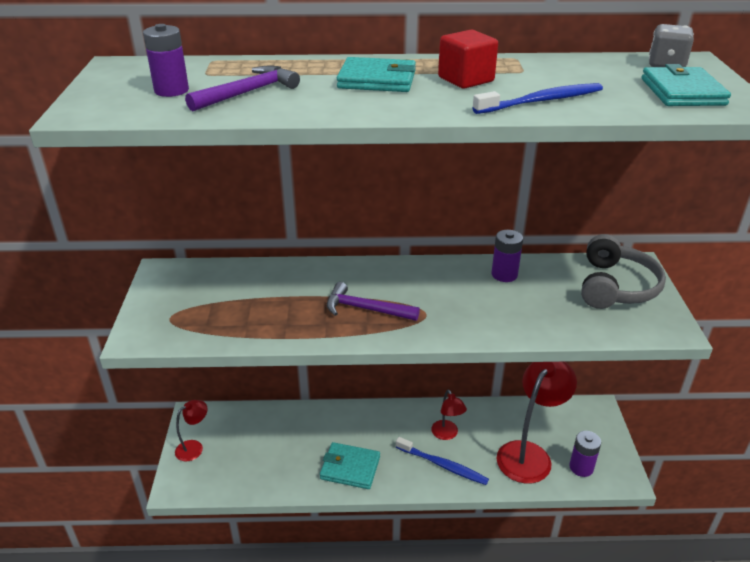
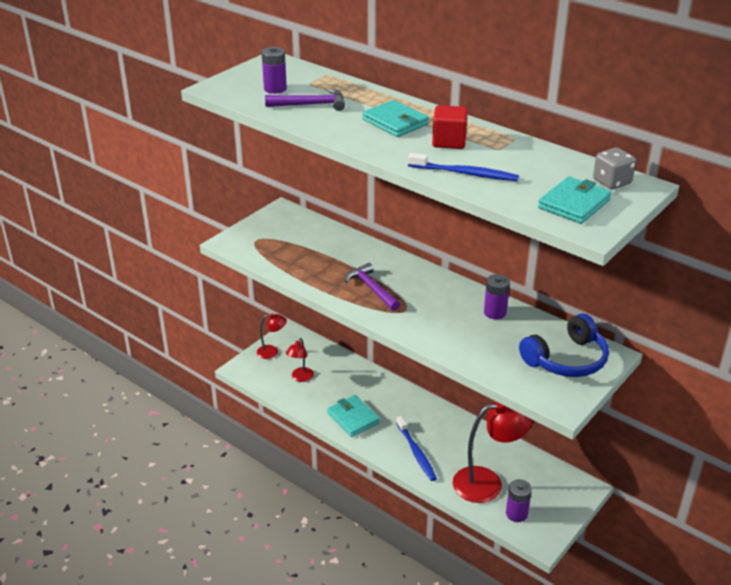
camera: 40 degrees right, 0 degrees up
red lamp [431,390,467,440] -> red lamp moved to [286,338,314,382]
grey headphones [581,234,666,309] -> blue headphones [519,313,609,377]

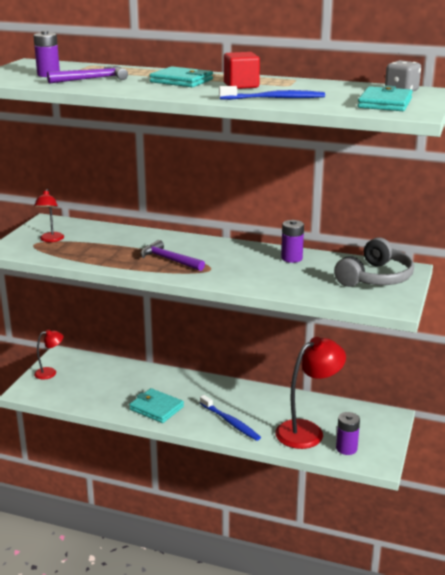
camera: 20 degrees left, 10 degrees down
red lamp [286,338,314,382] -> red lamp moved to [34,189,64,242]
blue headphones [519,313,609,377] -> grey headphones [334,237,414,287]

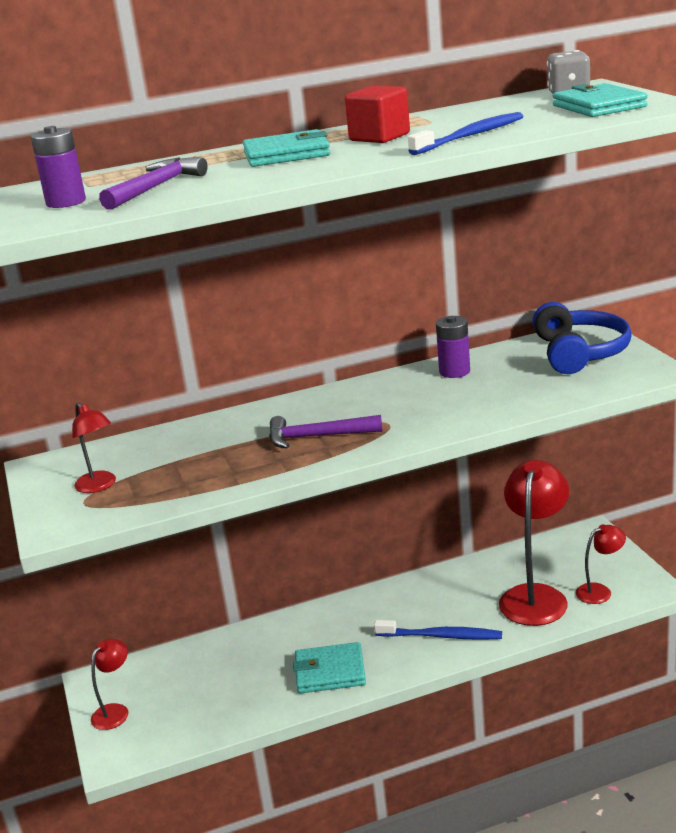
camera: 35 degrees left, 0 degrees up
grey headphones [334,237,414,287] -> blue headphones [533,302,632,374]
purple battery [336,412,360,455] -> red lamp [576,524,626,604]

